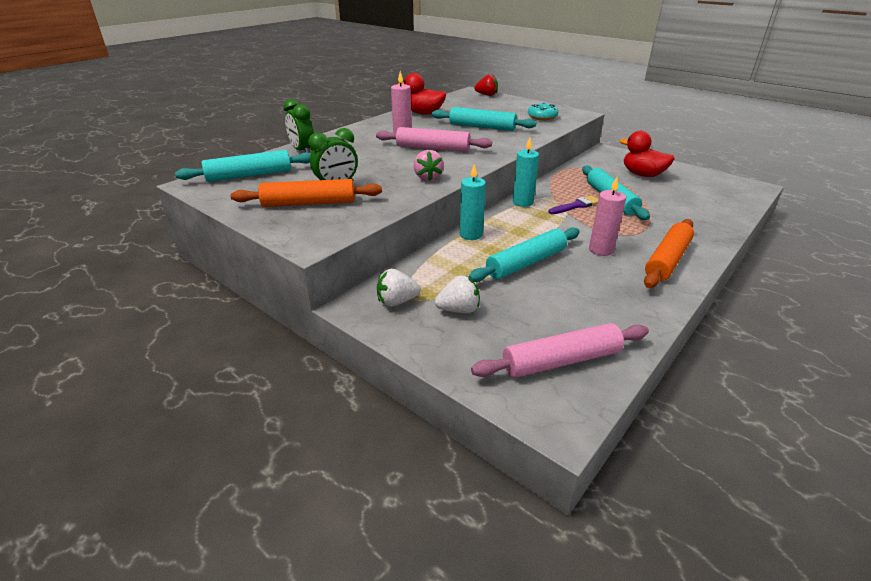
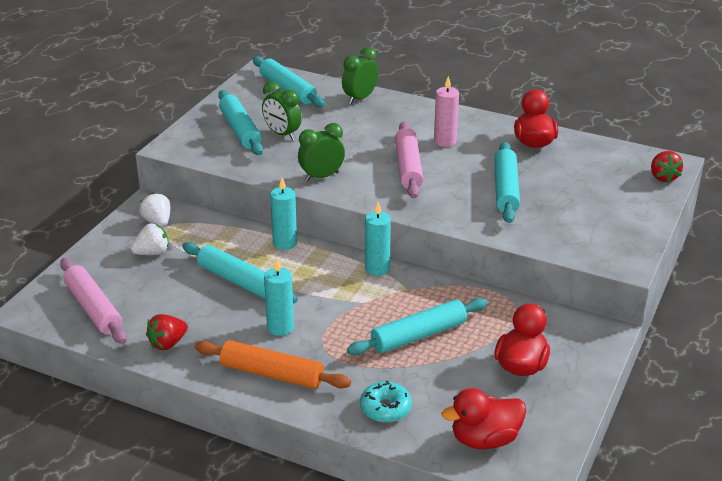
camera: 75 degrees right, 0 degrees up
orange rolling pin [230,179,382,207] -> turquoise rolling pin [218,90,263,155]
pink strawberry [414,150,444,181] -> green clock [298,123,345,182]
white strawberry [435,275,480,313] -> white strawberry turned 90 degrees counterclockwise [130,223,169,255]
turquoise donut [528,103,559,120] -> turquoise donut moved to [360,381,412,423]
purple brush [548,196,598,214] -> none
pink candle [589,177,626,256] -> turquoise candle [264,259,294,336]
none -> red strawberry [146,314,188,350]
none -> red duck [441,388,526,449]

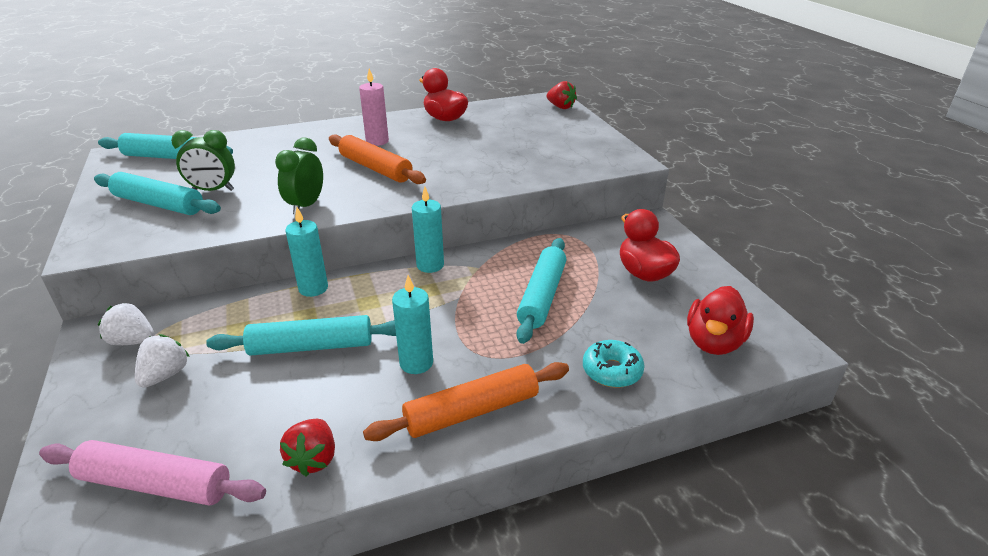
camera: 45 degrees left, 0 degrees up
green clock [342,47,378,104] -> none
pink rolling pin [395,122,423,198] -> orange rolling pin [329,134,426,184]
turquoise rolling pin [494,142,520,223] -> none

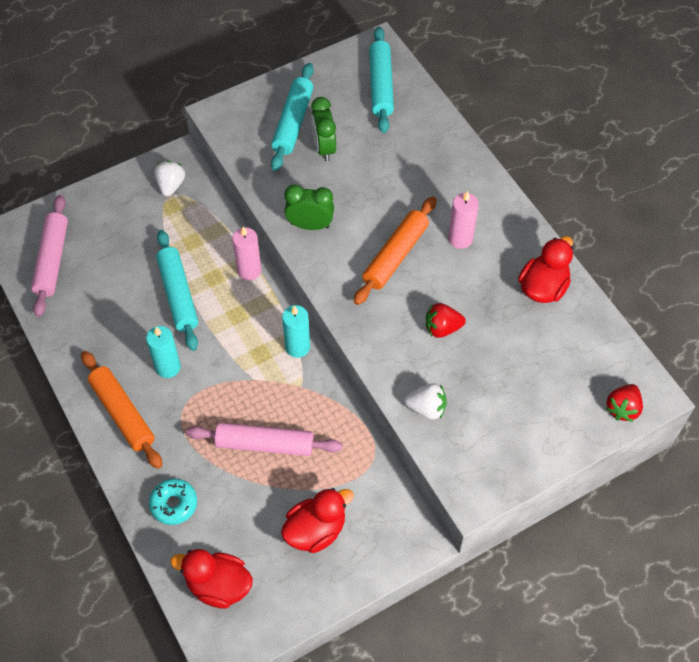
camera: 80 degrees right, 25 degrees up
white strawberry [135,334,190,388] -> white strawberry moved to [404,383,447,419]
red strawberry [280,419,335,476] -> red strawberry moved to [426,303,466,338]
turquoise candle [285,207,328,297] -> pink candle [232,226,261,281]
turquoise rolling pin [517,238,566,344] -> pink rolling pin [186,423,342,456]

